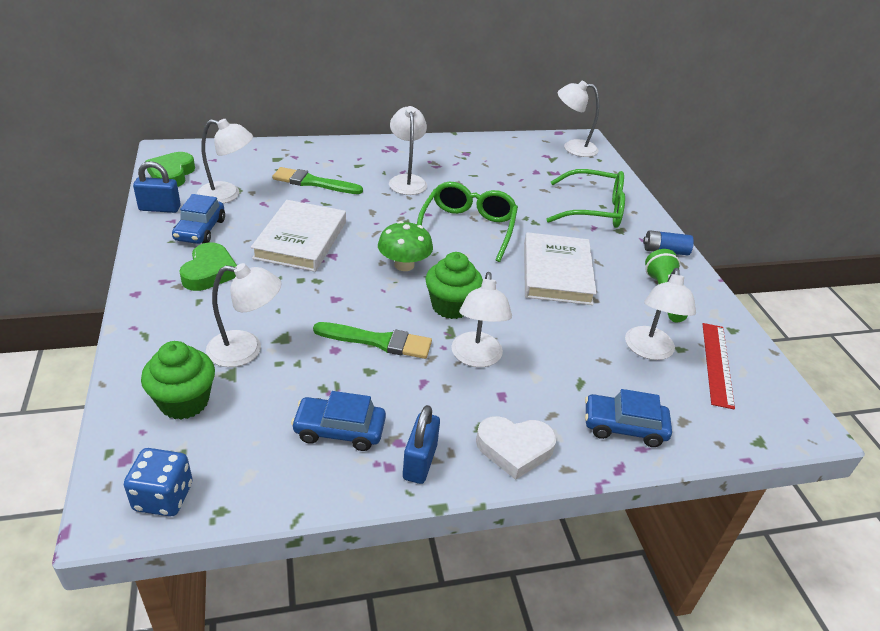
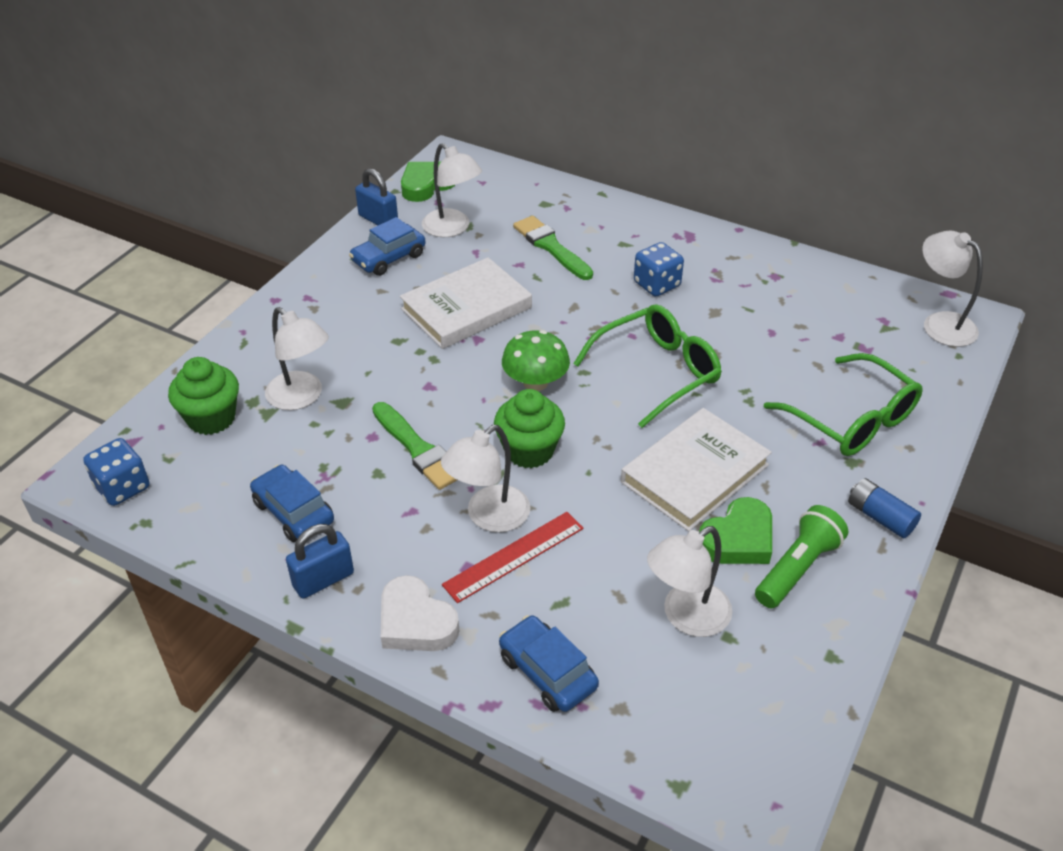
camera: 45 degrees right, 5 degrees up
green heart [179,242,237,291] -> green heart moved to [699,497,772,564]
white lamp [389,106,427,195] -> blue dice [634,242,684,297]
red ruler [703,323,735,409] -> red ruler moved to [442,512,583,603]

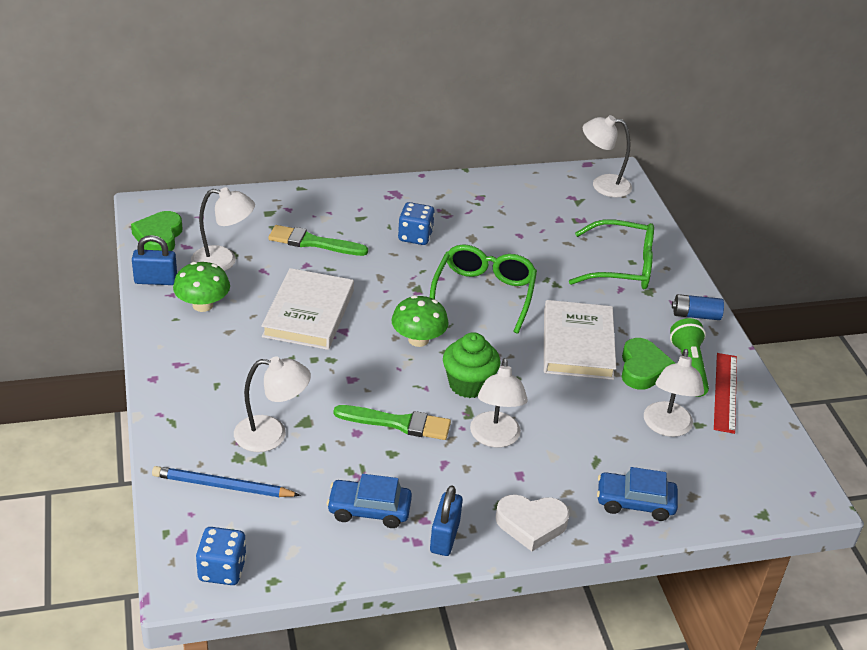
camera: 45 degrees left, 5 degrees down
green cupcake [168,357,239,435] -> blue pencil [152,466,301,497]
blue car [349,217,426,276] -> green mushroom [173,262,230,312]
red ruler [442,512,583,603] -> red ruler moved to [714,353,737,434]

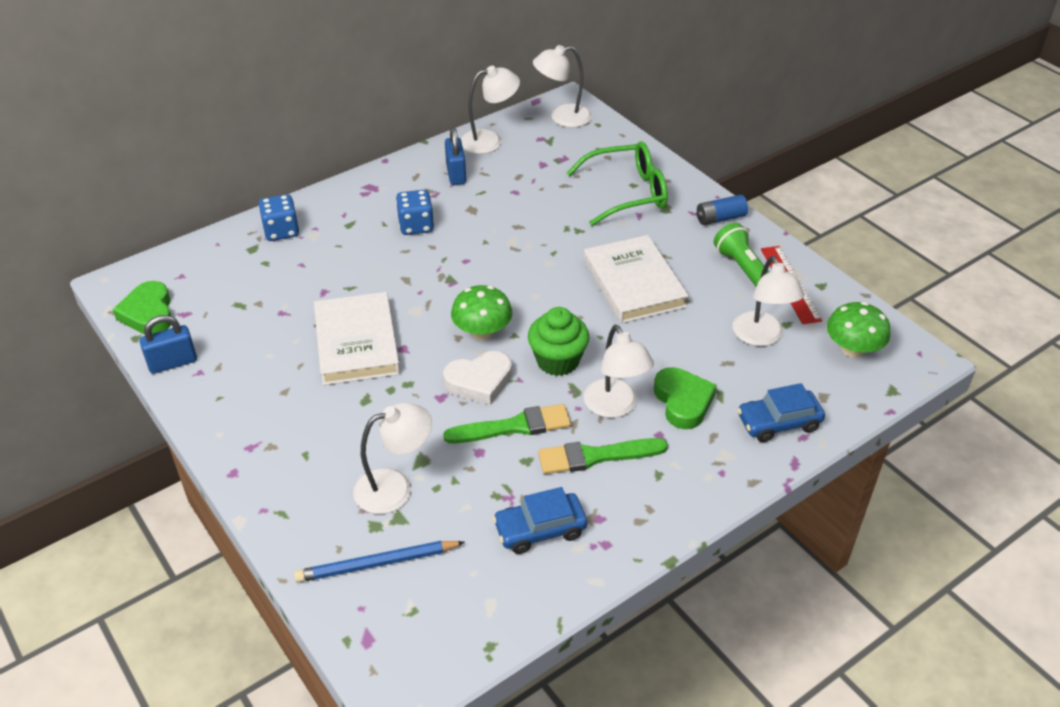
camera: 20 degrees left, 5 degrees up
green mushroom [173,262,230,312] -> green mushroom moved to [827,302,890,358]
white lamp [191,187,255,271] -> white lamp moved to [461,66,520,154]
blue dice [196,527,247,585] -> blue dice moved to [258,194,299,241]
green brush [268,225,368,256] -> green brush moved to [538,438,668,474]
green glasses [430,244,537,334] -> none
blue padlock [430,485,463,556] -> blue padlock moved to [445,127,466,185]
white heart [495,494,570,551] -> white heart moved to [443,351,512,405]
green heart [622,338,675,390] -> green heart moved to [654,367,717,429]

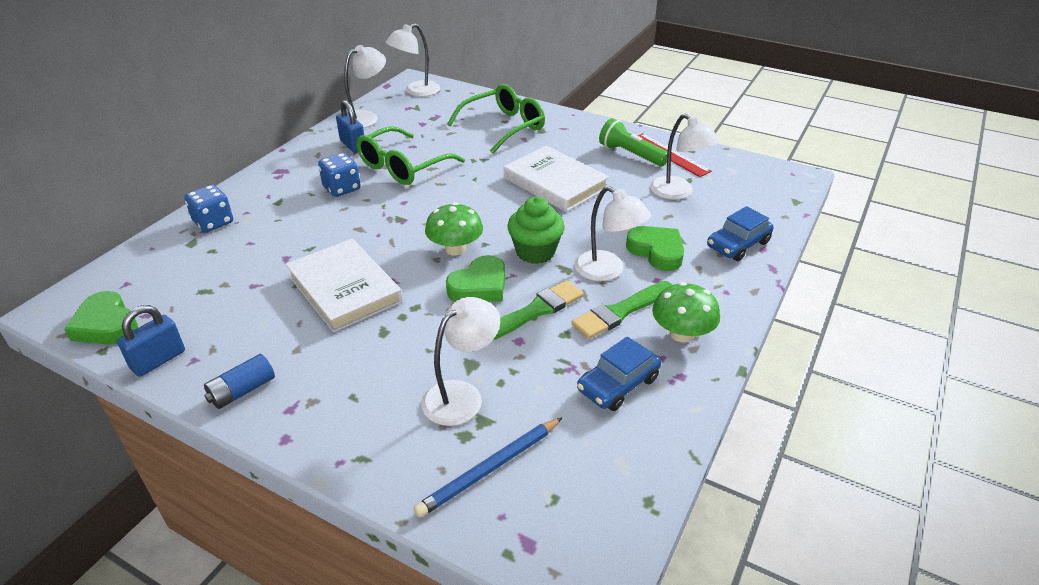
camera: 25 degrees left, 5 degrees down
white heart [443,351,512,405] -> green heart [446,255,505,302]
blue battery [697,195,748,225] -> blue battery moved to [204,354,275,409]
green mushroom [827,302,890,358] -> green mushroom moved to [652,282,720,343]
none -> green glasses [356,126,465,185]

